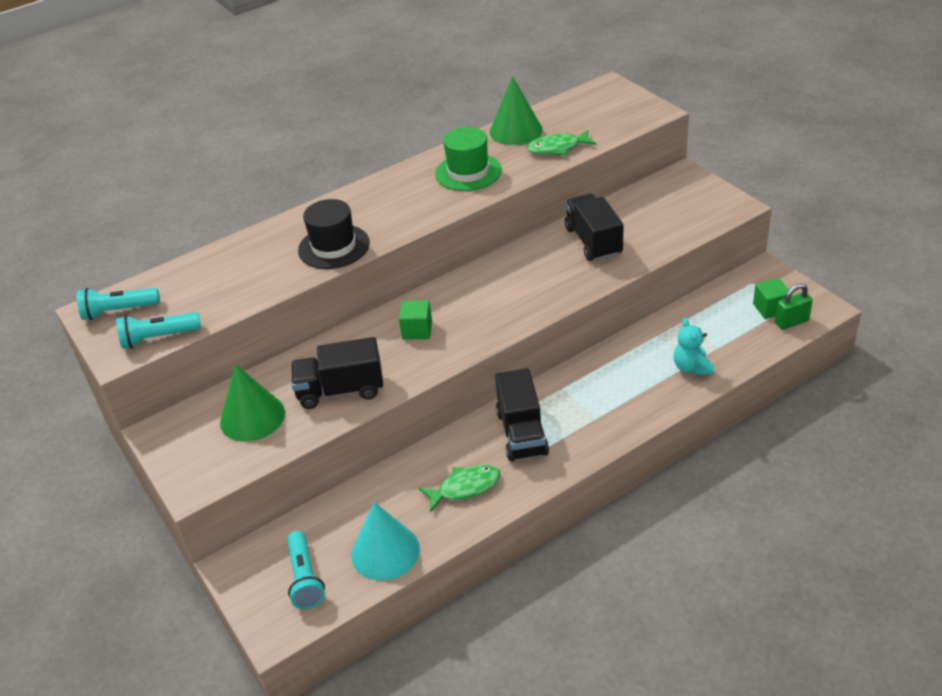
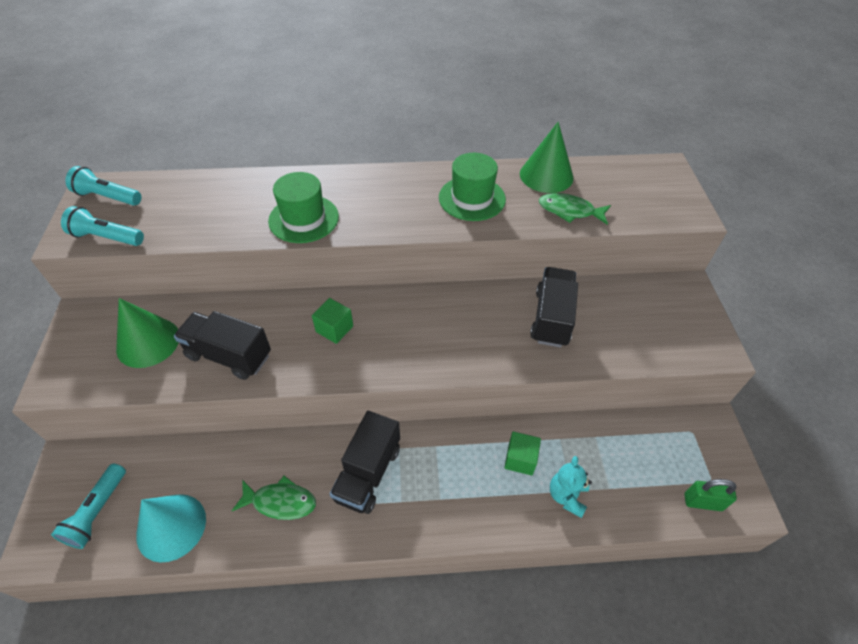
camera: 25 degrees right, 10 degrees up
black hat [298,199,370,269] -> green hat [268,172,339,243]
green cube [753,278,792,319] -> green cube moved to [504,431,541,476]

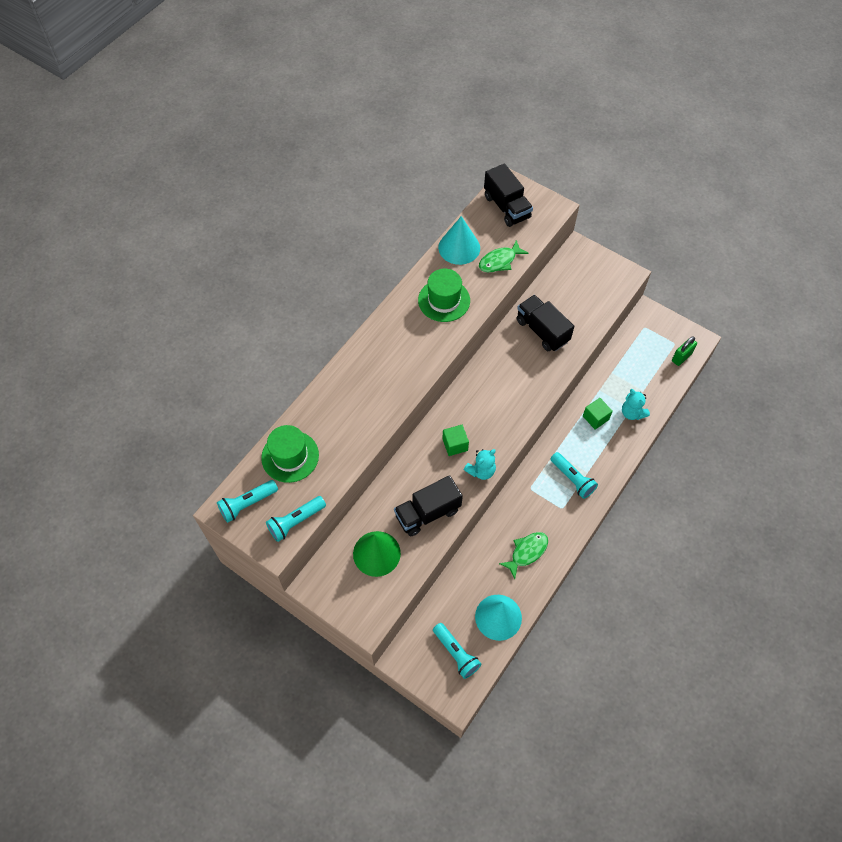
camera: 50 degrees left, 10 degrees up
green hat [268,172,339,243] -> green hat moved to [261,425,319,483]
black truck [330,411,400,514] -> black truck moved to [484,164,533,227]
green cone [520,122,573,193] -> turquoise cone [438,216,480,265]
none -> turquoise teddy bear [464,449,496,480]
none -> turquoise flashlight [550,452,598,499]

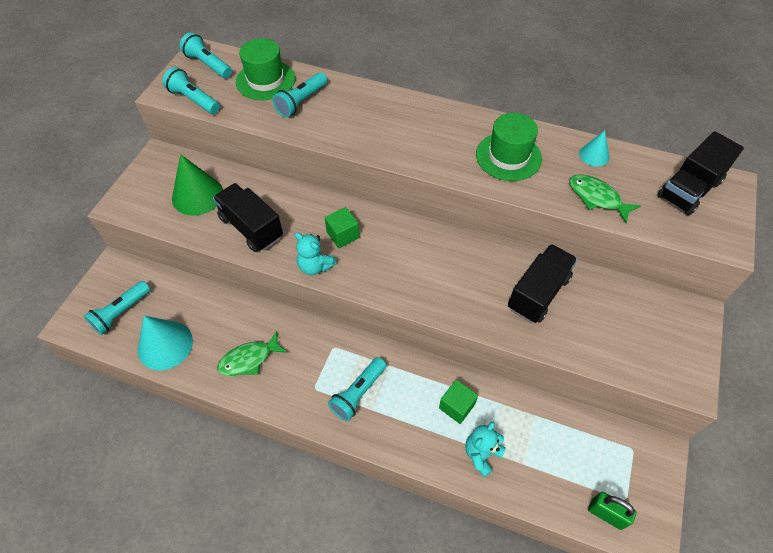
camera: 75 degrees right, 5 degrees down
turquoise cone [438,216,480,265] -> turquoise cone [579,130,609,167], size x0.55
green fish [499,532,548,579] -> green fish turned 120 degrees clockwise [217,331,287,376]
none -> turquoise flashlight [272,72,327,117]

